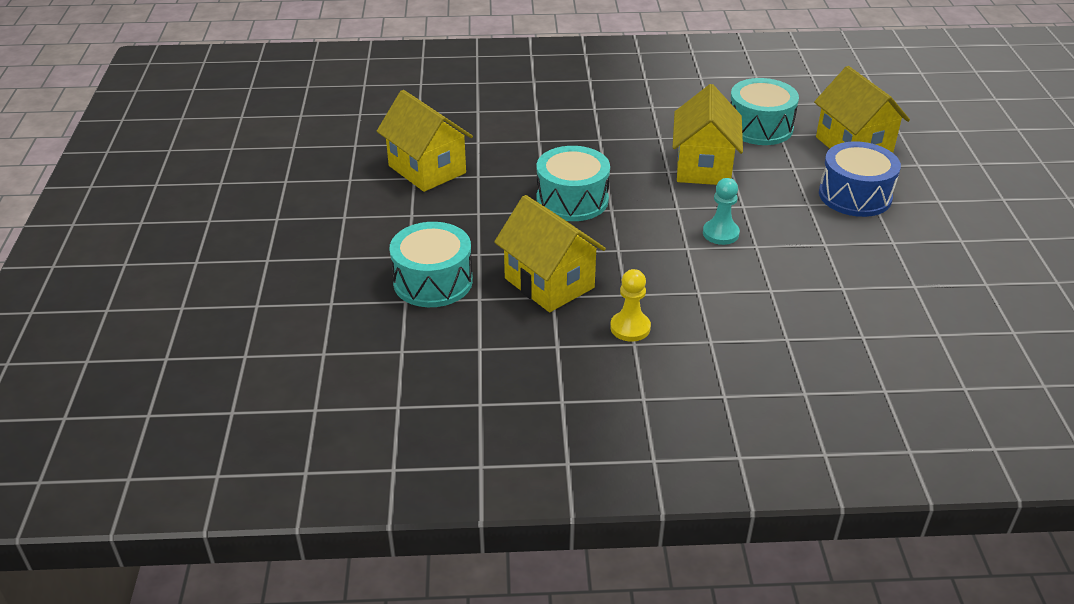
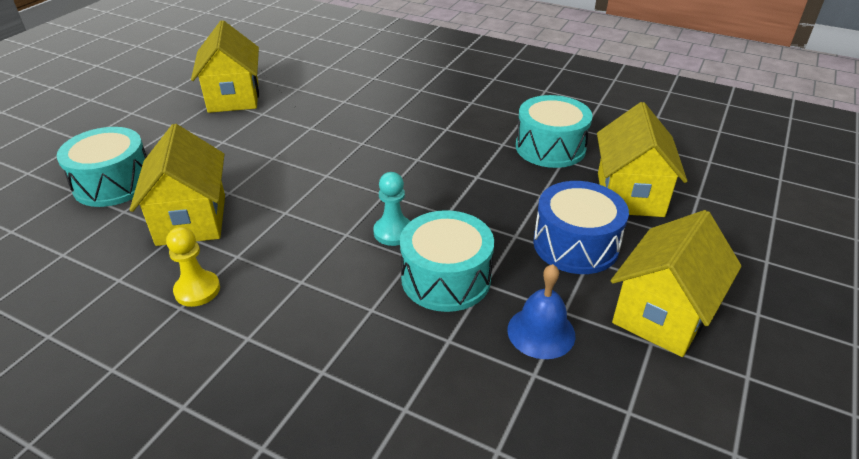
camera: 30 degrees right, 0 degrees up
turquoise drum [537,146,610,221] -> turquoise drum moved to [400,210,494,312]
yellow house [673,84,743,185] -> yellow house moved to [611,210,742,357]
none -> blue bell [507,264,575,359]

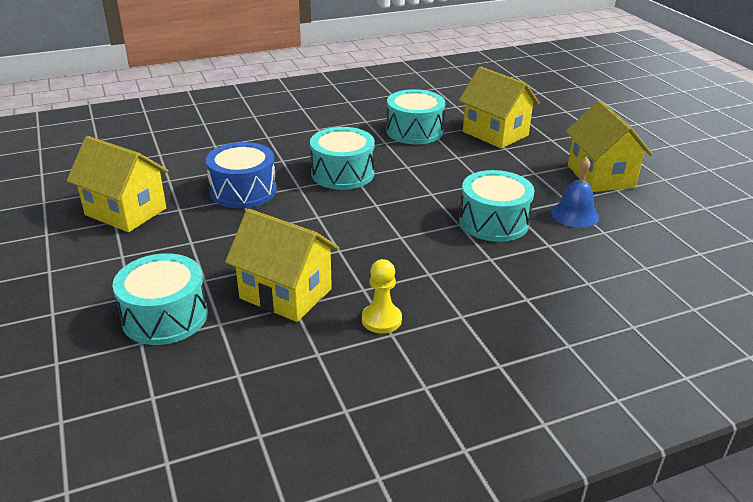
camera: 50 degrees left, 5 degrees down
turquoise pawn [373,172,410,246] -> none
blue drum [533,181,629,274] -> blue drum moved to [206,142,277,208]
none -> turquoise drum [310,127,375,190]

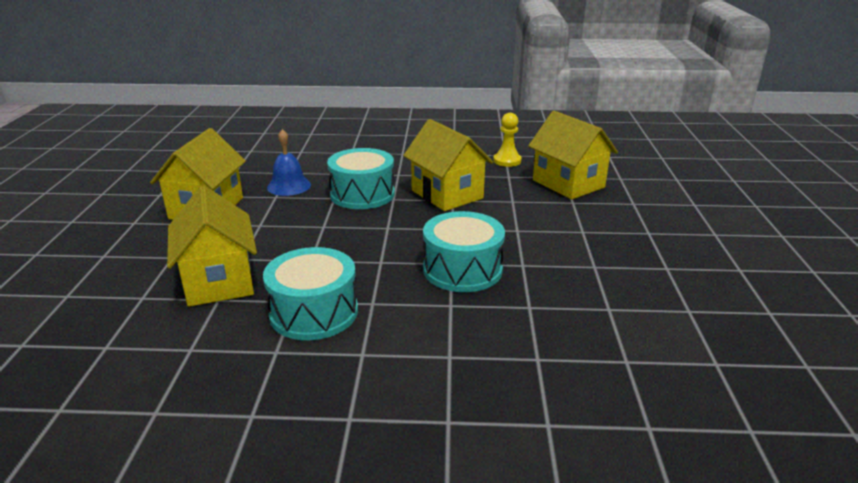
camera: 155 degrees left, 5 degrees down
yellow house [67,136,169,232] -> yellow house moved to [403,119,493,211]
turquoise drum [112,253,208,345] -> none
blue drum [206,142,277,208] -> none

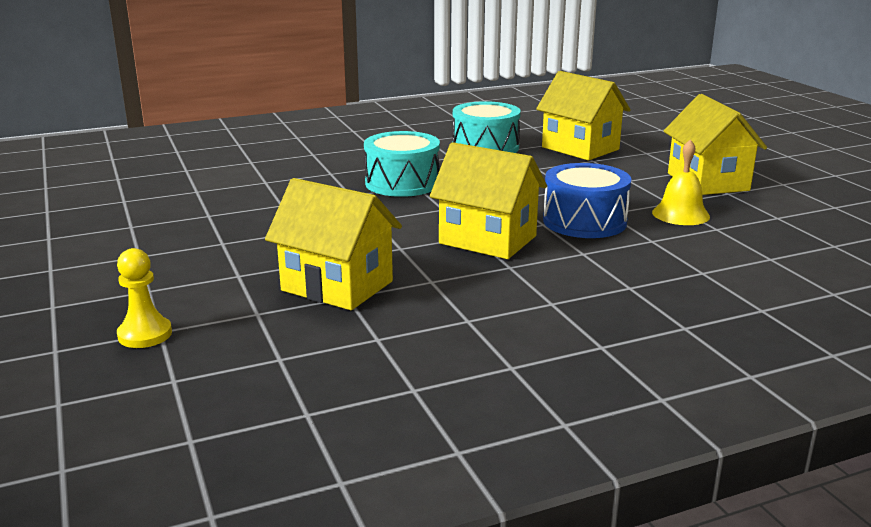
camera: 155 degrees right, 5 degrees down
blue bell [267,129,311,196] -> yellow bell [652,139,710,225]
turquoise drum [327,148,395,209] -> blue drum [543,163,631,238]
yellow pawn [493,113,521,167] -> yellow pawn moved to [117,248,172,348]

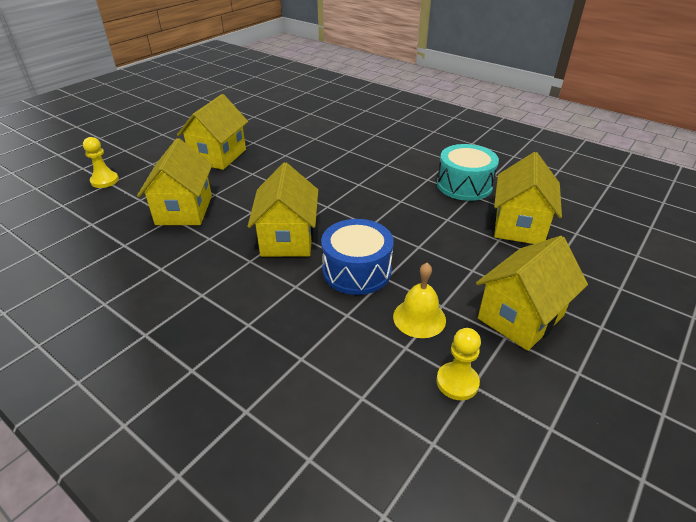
camera: 60 degrees right, 15 degrees up
turquoise drum [364,131,440,197] -> none
none -> yellow house [177,94,248,170]
none -> yellow pawn [436,328,481,400]

